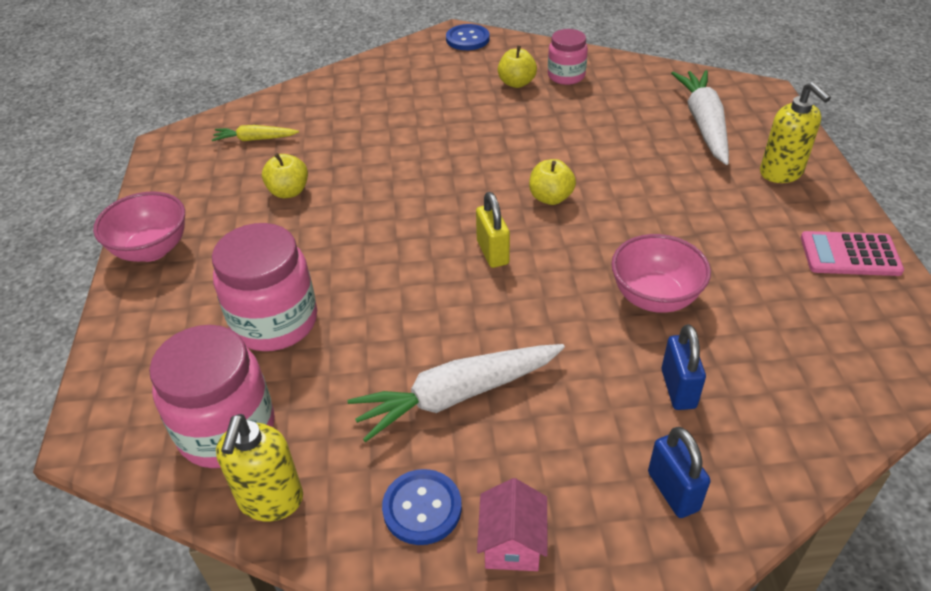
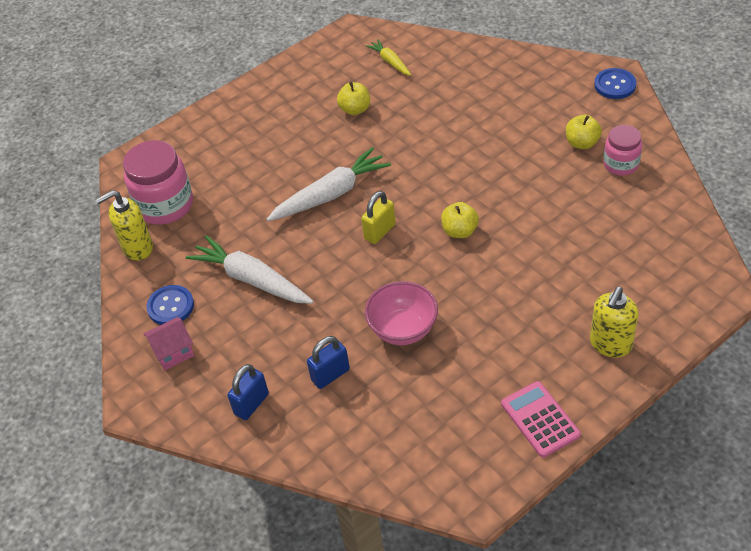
camera: 60 degrees right, 5 degrees up
pink bowl [93,191,185,262] -> none
pink jar [212,223,317,351] -> none
white carrot [671,70,729,165] -> white carrot moved to [267,147,391,221]

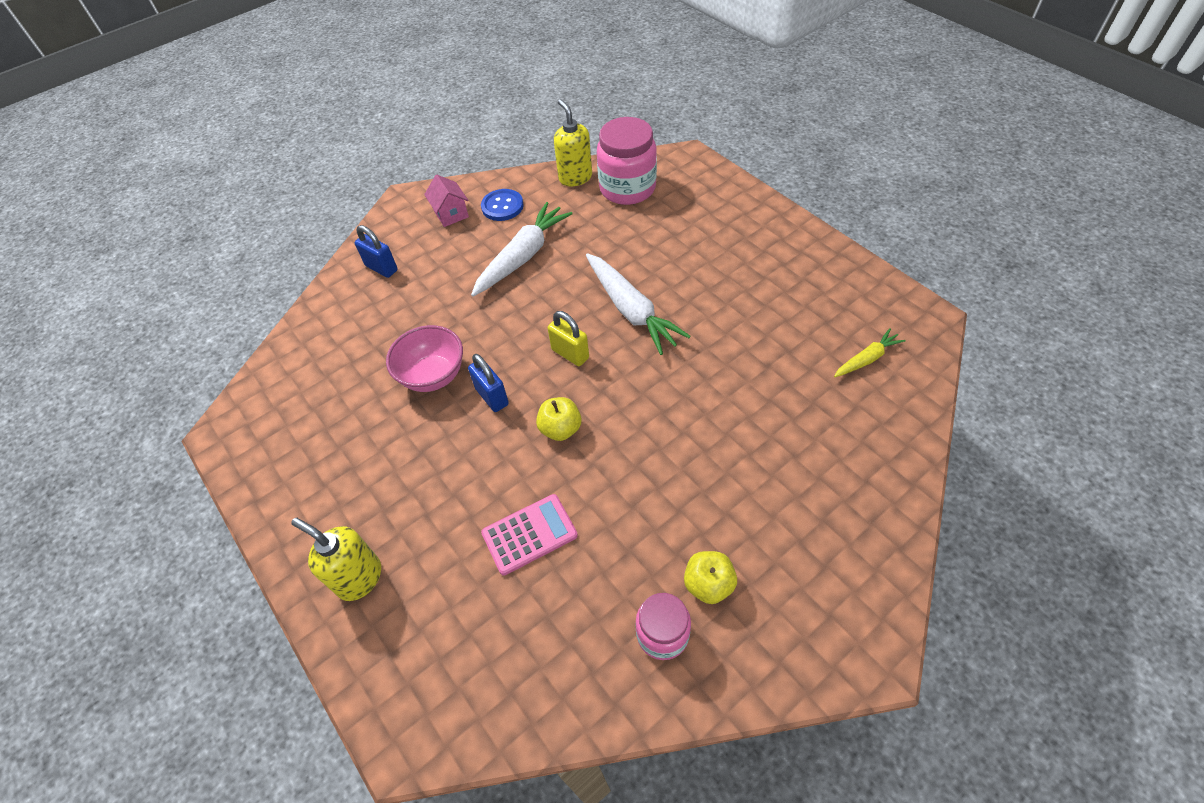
camera: 90 degrees right, 5 degrees up
blue padlock [307,336,350,389] -> blue padlock moved to [468,354,509,412]
yellow apple [337,82,370,115] -> none
pink calculator [501,381,581,458] -> pink calculator moved to [481,494,578,576]
blue button [594,68,636,99] -> none

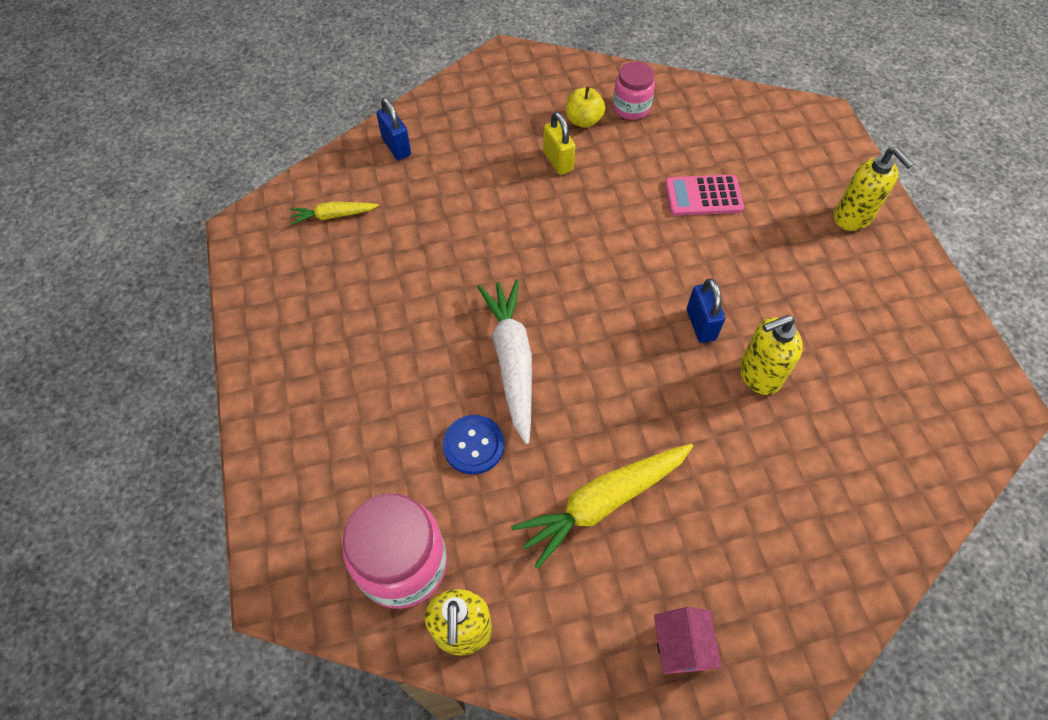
camera: 160 degrees left, 5 degrees up
blue padlock [355,225,398,278] -> blue padlock moved to [376,97,411,160]
pink bowl [386,325,463,392] -> yellow soap dispenser [740,315,803,395]
white carrot [471,202,573,297] -> yellow carrot [511,444,693,569]
blue button [481,189,523,221] -> blue button moved to [443,415,504,475]
yellow apple [536,397,581,441] -> none
yellow padlock [548,311,589,366] -> yellow padlock moved to [543,112,576,175]

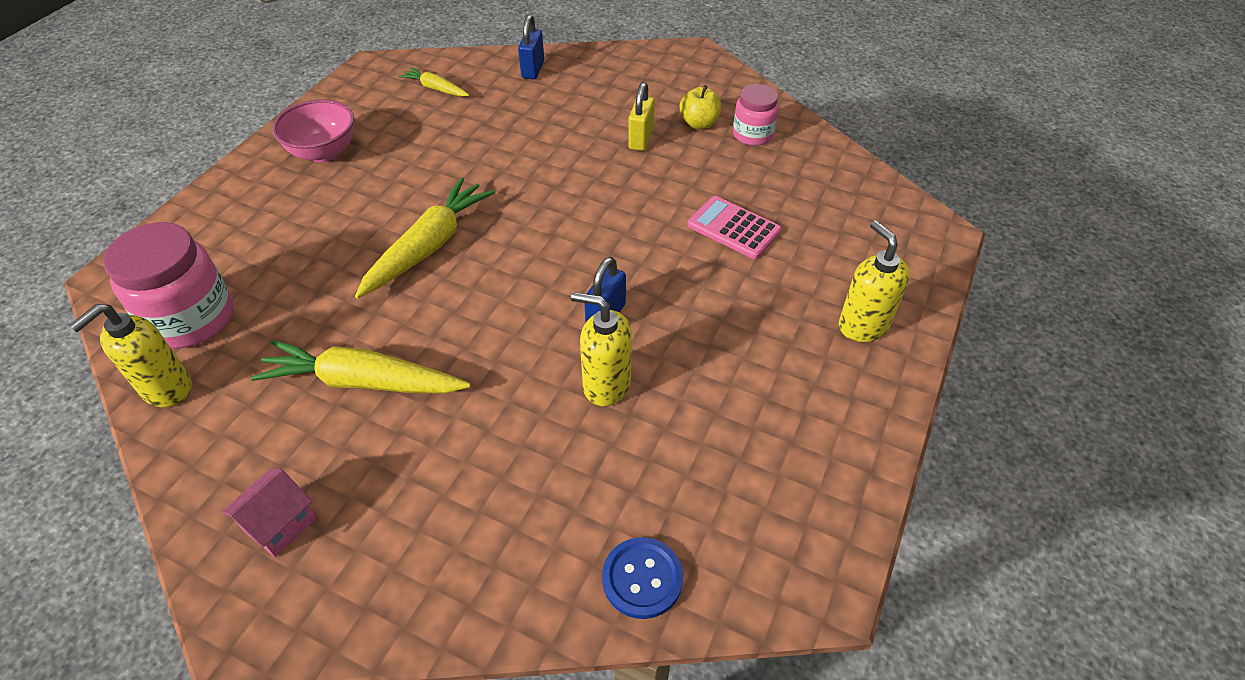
camera: 40 degrees right, 10 degrees down
blue button [443,415,504,475] -> blue button moved to [602,537,683,619]
white carrot [477,279,532,444] -> yellow carrot [355,177,495,299]
yellow soap dispenser [834,147,914,231] -> yellow soap dispenser turned 150 degrees clockwise [839,220,910,342]
none -> pink bowl [272,99,354,162]

